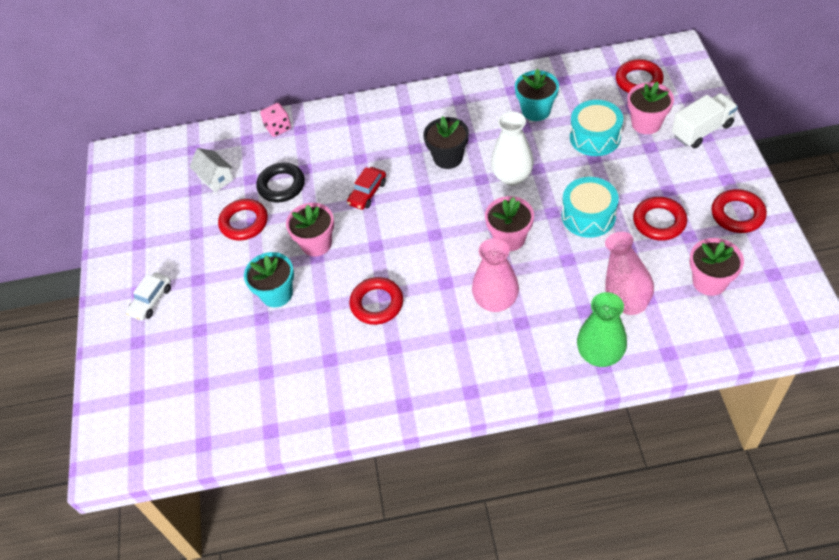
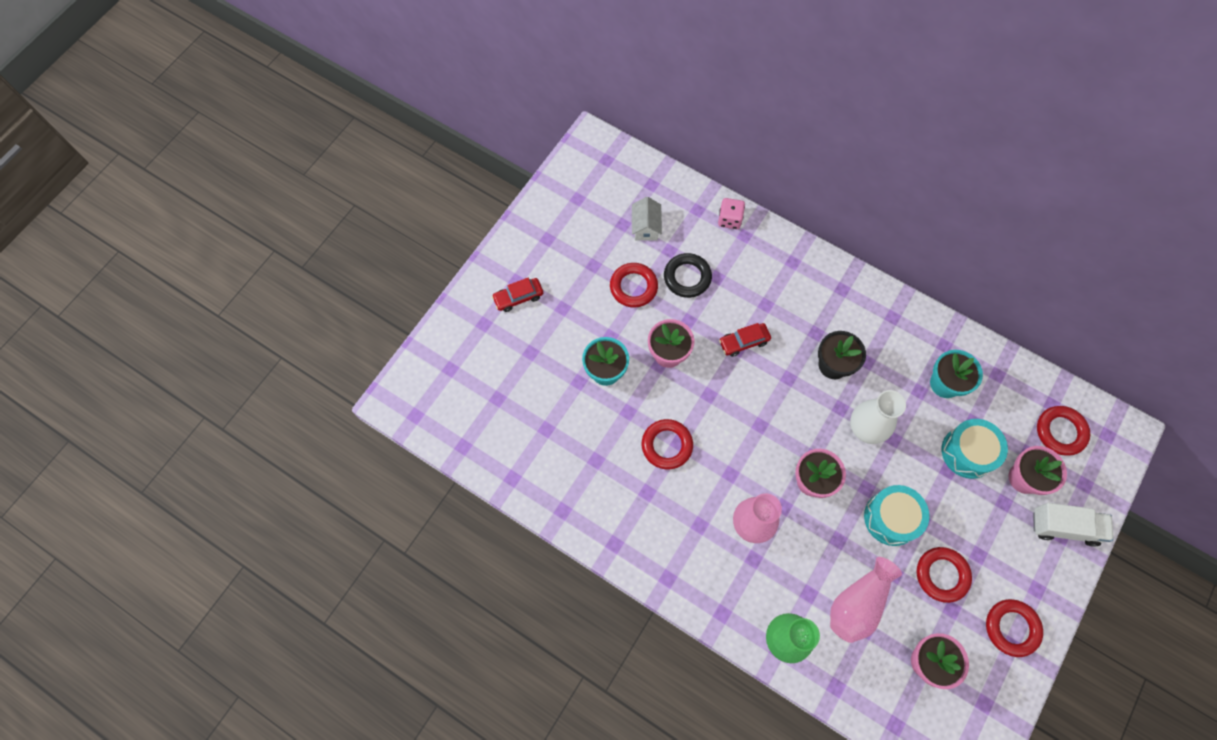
camera: 35 degrees right, 15 degrees up
white car [126,272,171,321] -> red car [492,278,543,312]

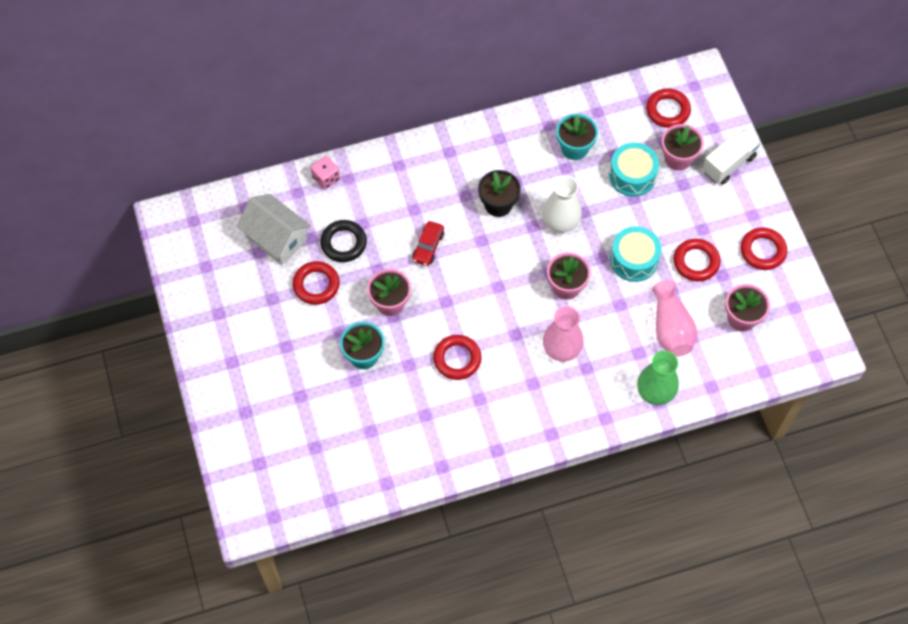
camera: 50 degrees left, 5 degrees down
red car [492,278,543,312] -> none
white house [632,197,662,240] -> white house [237,194,311,265], size x1.68

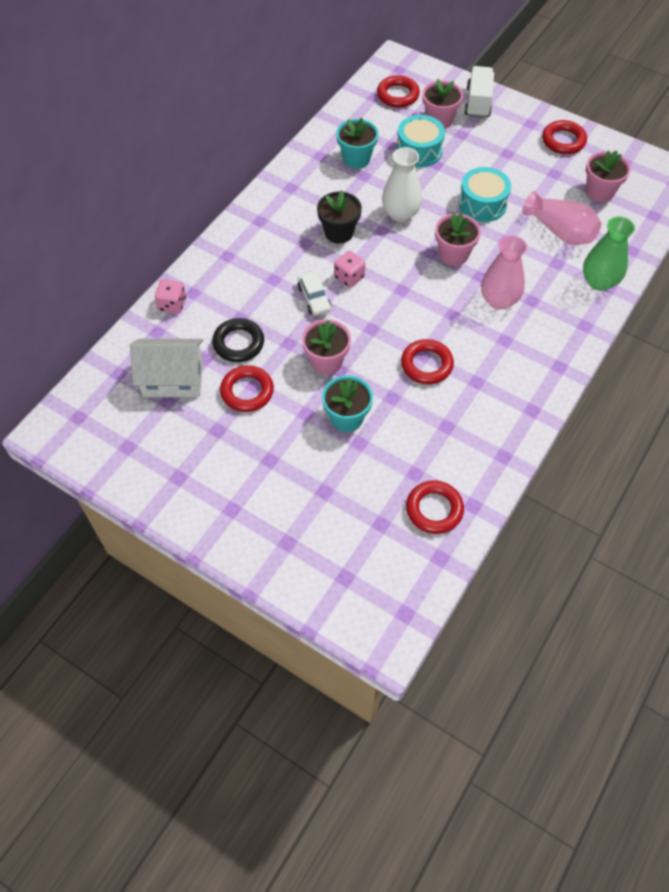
camera: 40 degrees left, 5 degrees down
red car [412,221,444,266] -> white car [297,272,331,316]
red ring [674,239,720,281] -> red ring moved to [406,481,464,534]
none -> pink dice [334,251,365,288]

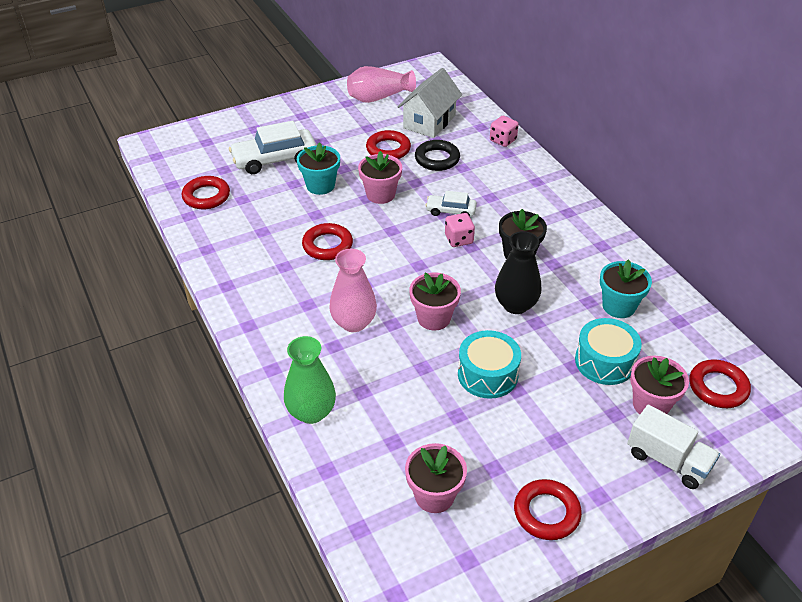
camera: 120 degrees right, 15 degrees down
white vase [382,147,422,222] -> black vase [495,231,541,314]
pink vase [522,191,601,245] -> pink vase moved to [347,66,416,103]
none -> white car [229,121,317,174]

